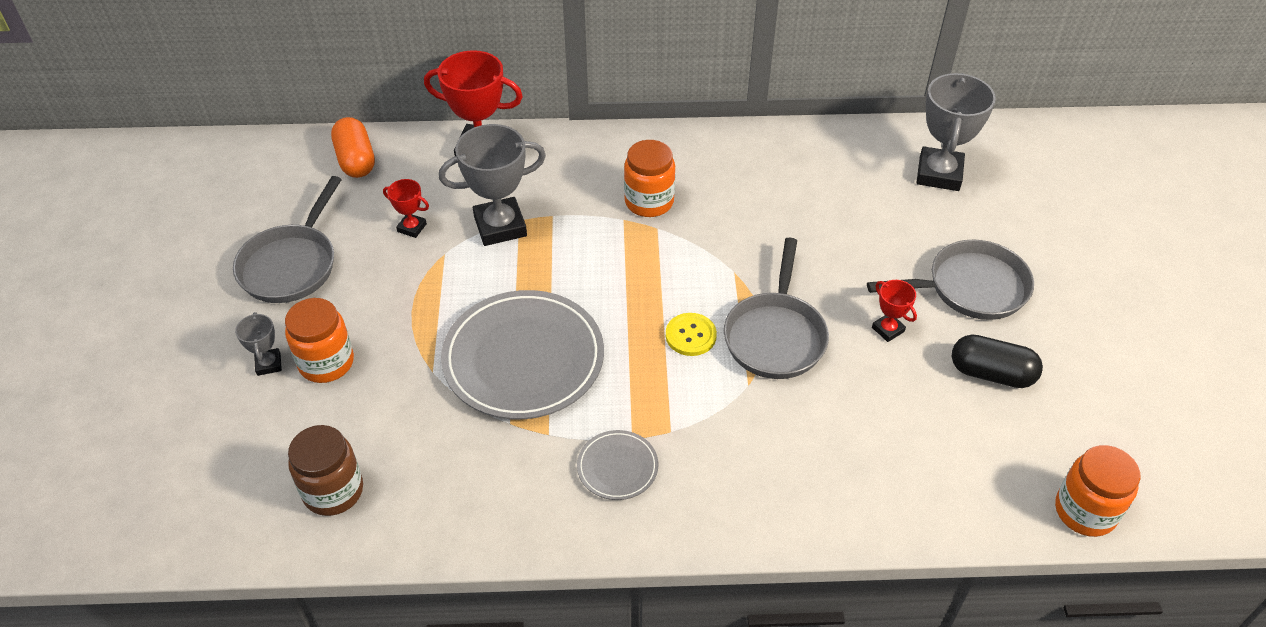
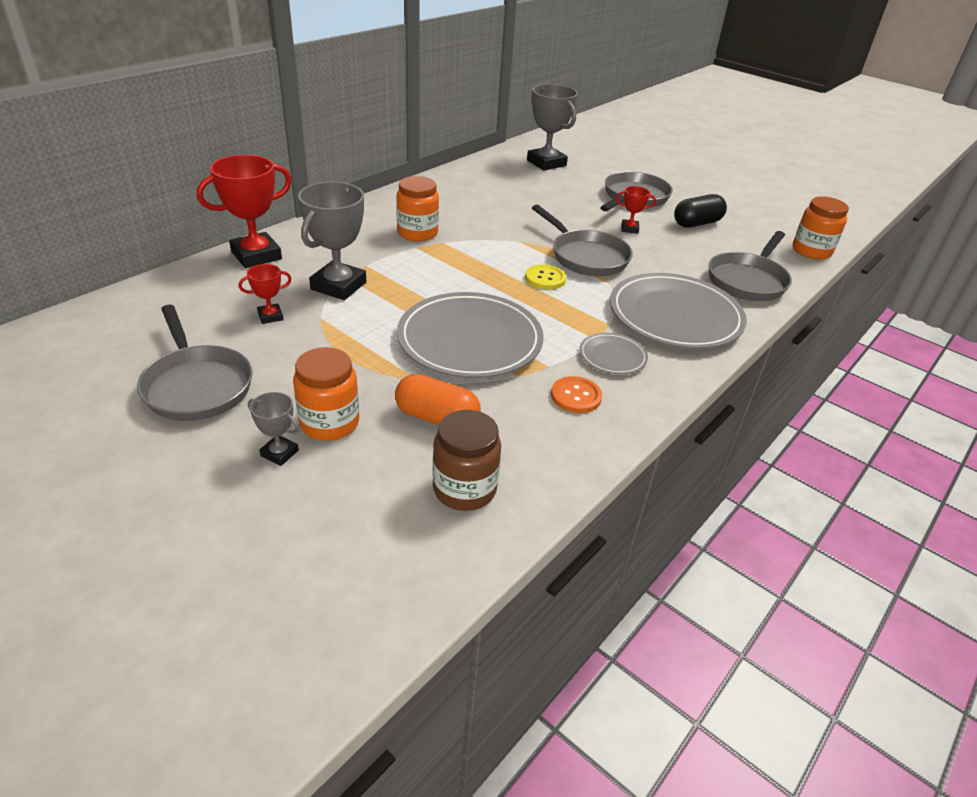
camera: 50 degrees left, 10 degrees down
orange capsule [331,117,375,178] -> orange capsule moved to [395,374,481,425]
none -> orange button [551,376,602,413]
none -> grey plate [610,273,747,349]
none -> grey pan [708,231,792,301]

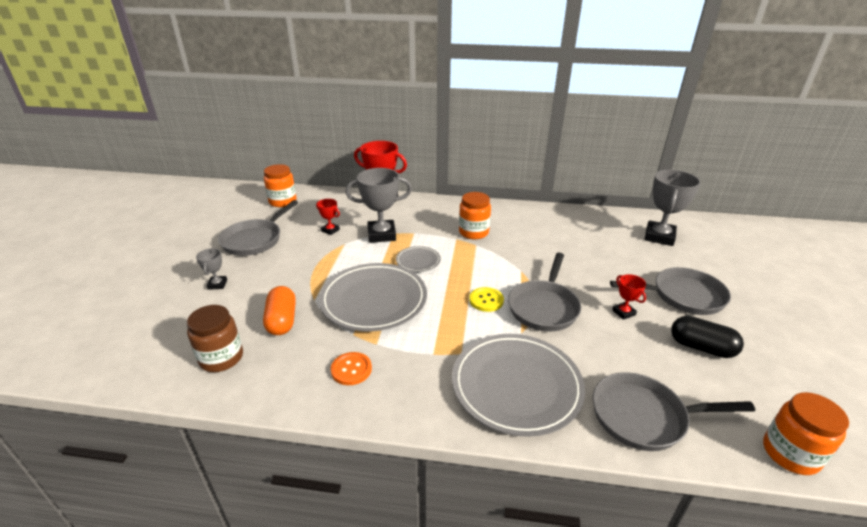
camera: 60 degrees right, 5 degrees down
orange jar [293,347,359,441] -> orange jar moved to [264,164,297,207]
grey plate [579,333,648,374] -> grey plate moved to [396,246,441,272]

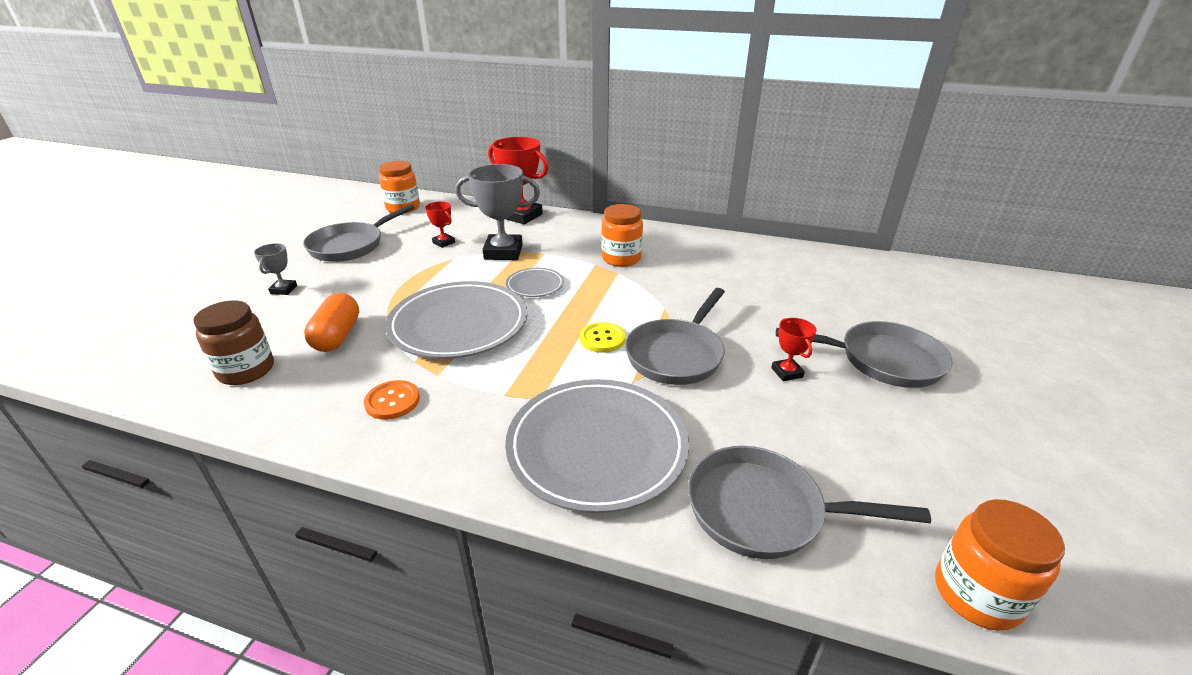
camera: 10 degrees right, 0 degrees up
grey trophy [644,170,701,246] -> none
black capsule [671,316,744,358] -> none

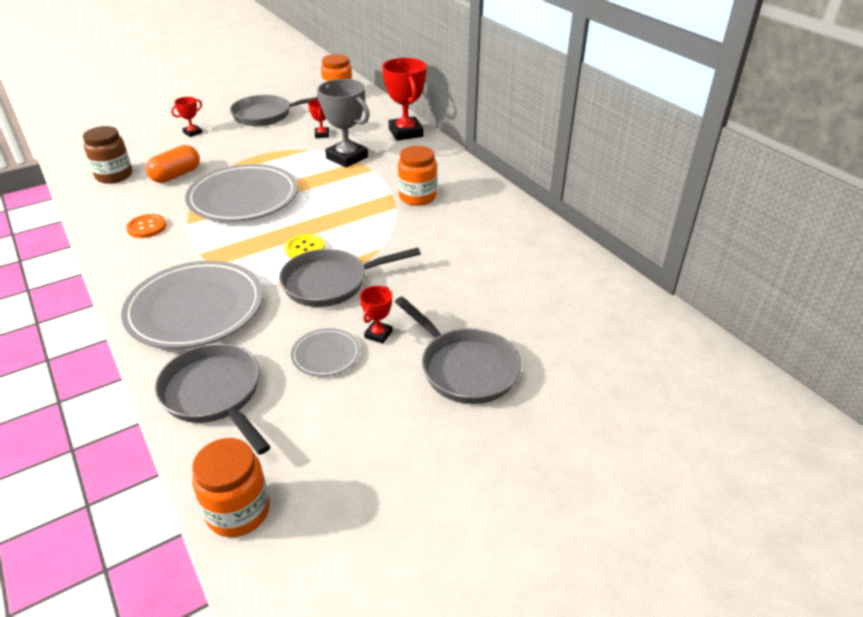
camera: 40 degrees right, 5 degrees up
grey trophy [254,243,297,295] -> red trophy [171,97,202,137]
grey plate [506,268,564,297] -> grey plate moved to [291,328,360,376]

